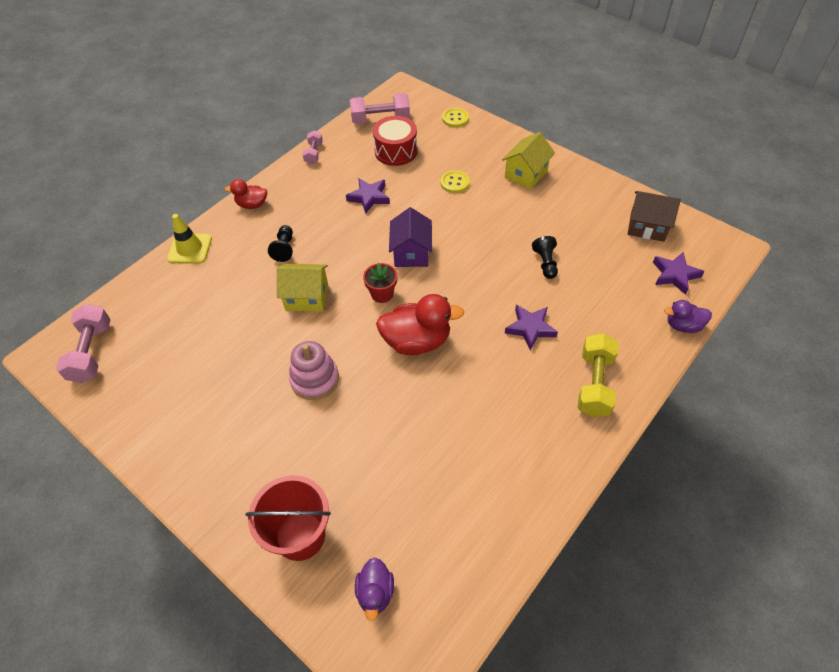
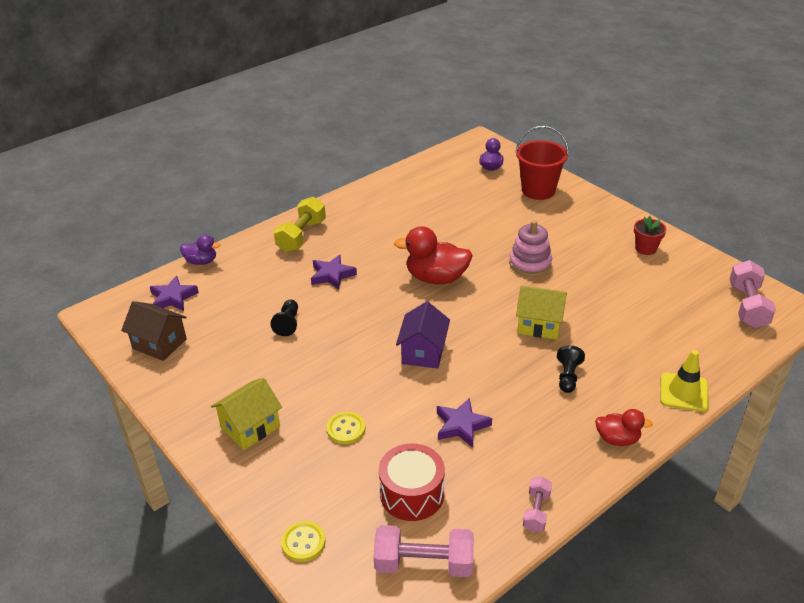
camera: 170 degrees left, 15 degrees down
red flower pot [363,263,397,303] -> red flower pot moved to [634,216,667,255]

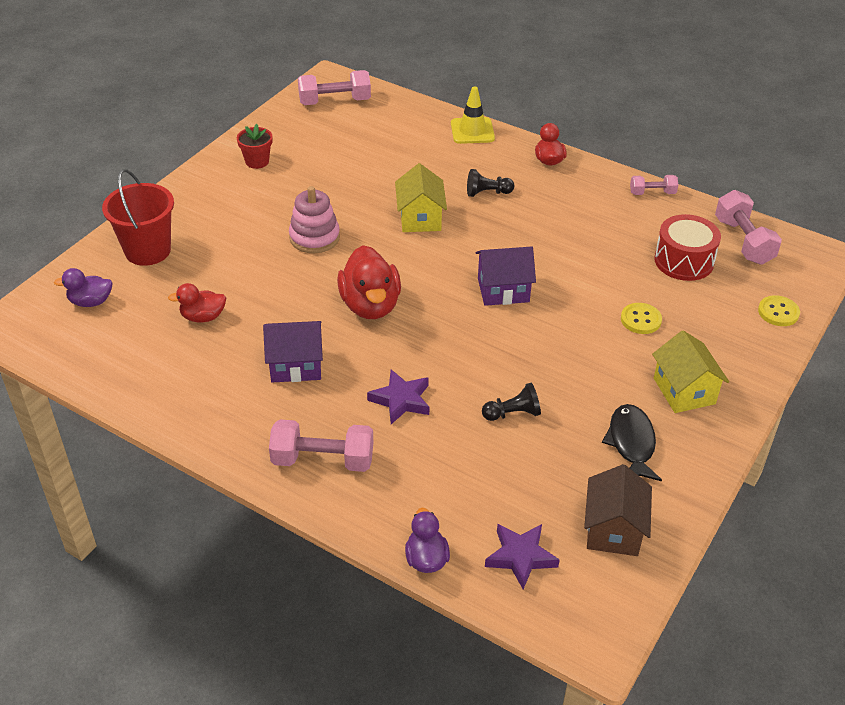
camera: 110 degrees left, 5 degrees up
yellow house [211,378,282,450] -> yellow house turned 45 degrees clockwise [652,330,729,413]
yellow dumbbell [274,197,326,252] -> pink dumbbell [269,419,373,472]
purple star [437,398,492,448] -> none
none -> red duck [168,283,226,322]
none -> purple house [263,321,323,383]
none -> black fish [602,404,662,482]

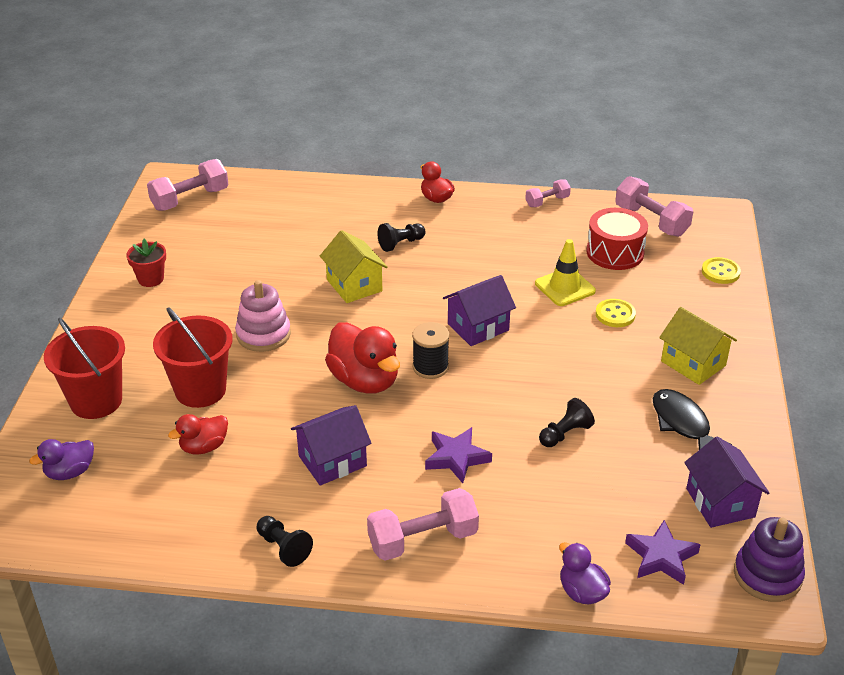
camera: 25 degrees left, 5 degrees down
yellow traffic cone [451,86,495,144] -> yellow traffic cone moved to [535,239,596,306]
brown house [584,464,652,556] -> purple house [684,437,769,528]
none -> red bucket [153,307,232,408]
none -> black pawn [257,516,313,567]
none -> black spool [412,322,449,379]
none -> purple stacking toy [734,517,805,602]

